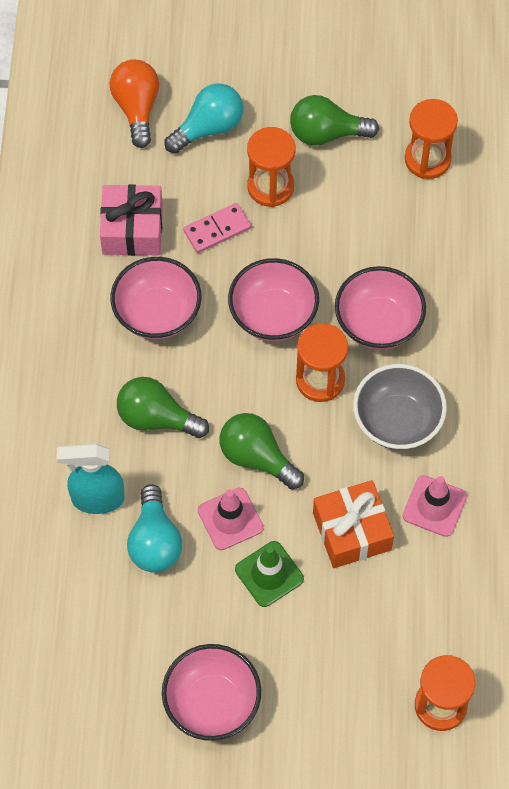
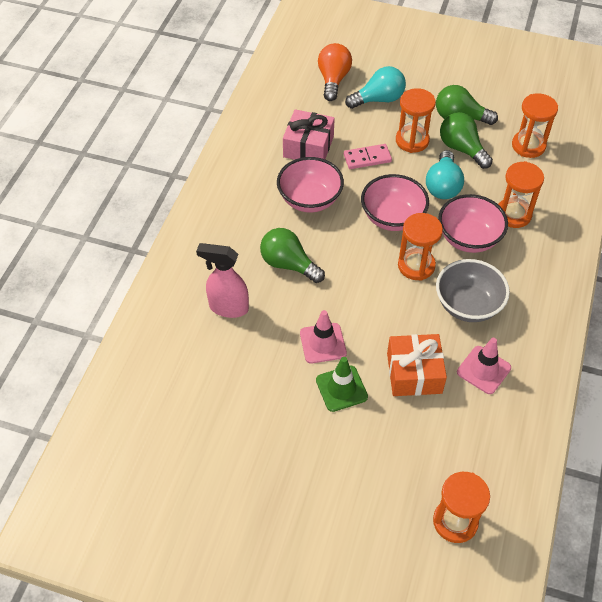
camera: 15 degrees right, 10 degrees down
turquoise spray bottle [57,444,125,514] -> pink spray bottle [196,243,249,318]
turquoise light bulb [127,484,182,573] -> turquoise light bulb moved to [426,150,464,199]
pink bowl [162,644,261,741] -> none
green light bulb [220,413,304,489] -> green light bulb moved to [440,112,493,169]
none -> orange hourglass [498,161,544,228]

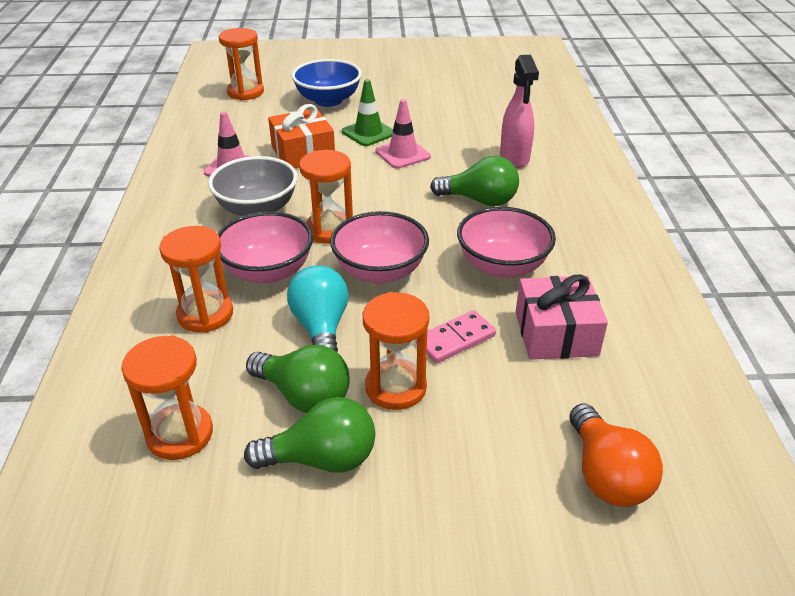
camera: 160 degrees right, 15 degrees down
pink spray bottle [196,243,249,318] -> pink spray bottle turned 90 degrees clockwise [500,55,539,168]
turquoise light bulb [345,66,406,109] -> none
none -> blue bowl [291,59,362,107]

